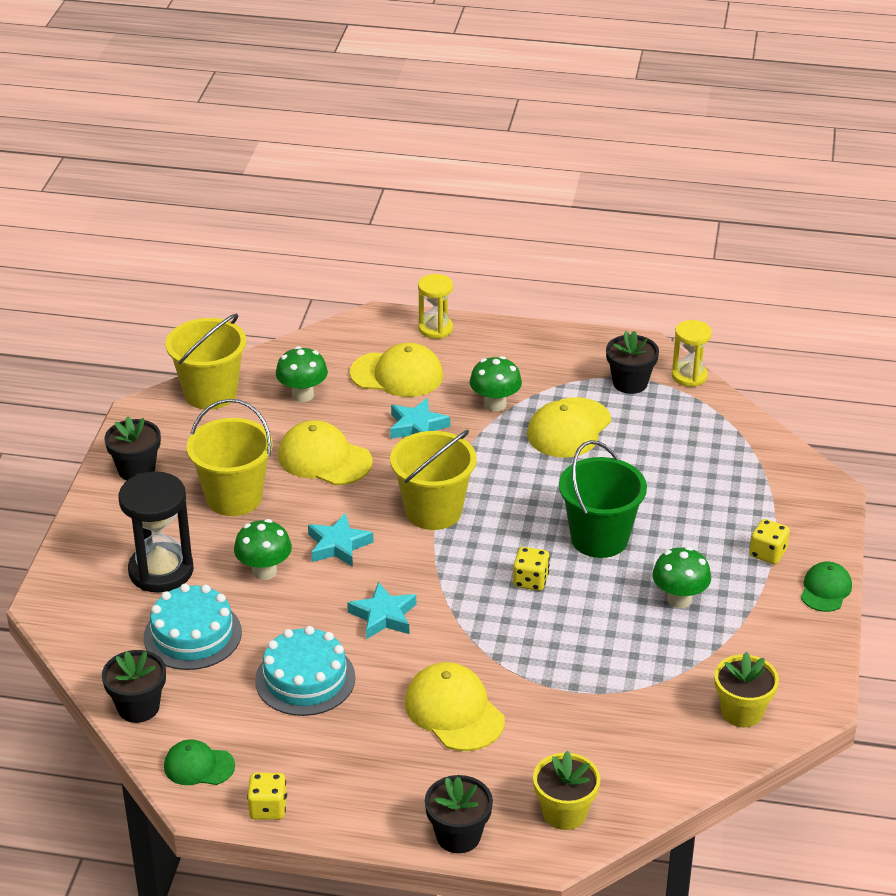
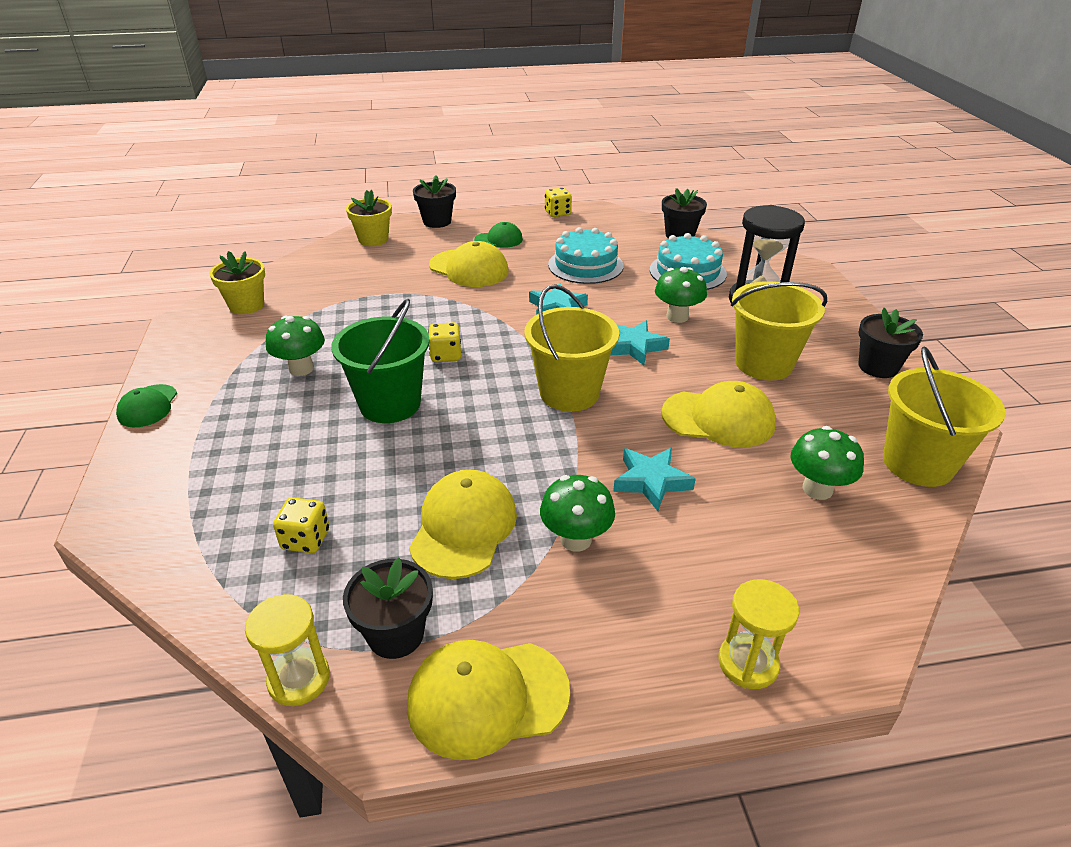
camera: 160 degrees right, 0 degrees up
green cap [164,739,235,785] -> green cap moved to [474,222,523,248]
yellow cap [350,343,443,397] -> yellow cap moved to [407,640,570,760]
yellow dice [749,519,790,564] -> yellow dice moved to [273,497,329,553]

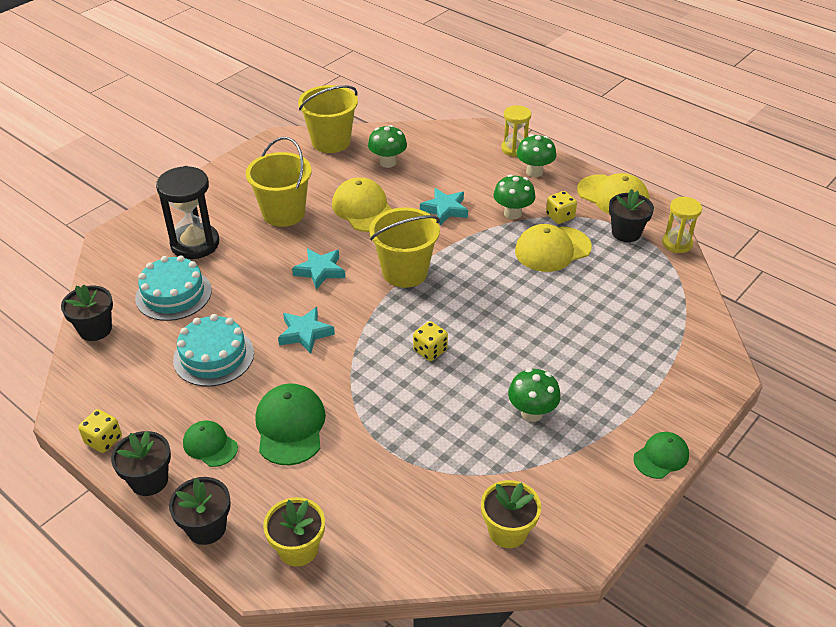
camera: 130 degrees left, 5 degrees up
yellow dice [273,497,329,553] -> yellow dice moved to [546,191,577,224]
green bucket [331,299,430,423] -> none
yellow cap [429,241,509,287] -> green cap [255,384,326,465]
green mushroom [655,267,707,323] -> green mushroom moved to [517,134,556,177]
black flower pot [858,308,923,378] -> black flower pot moved to [111,431,171,496]

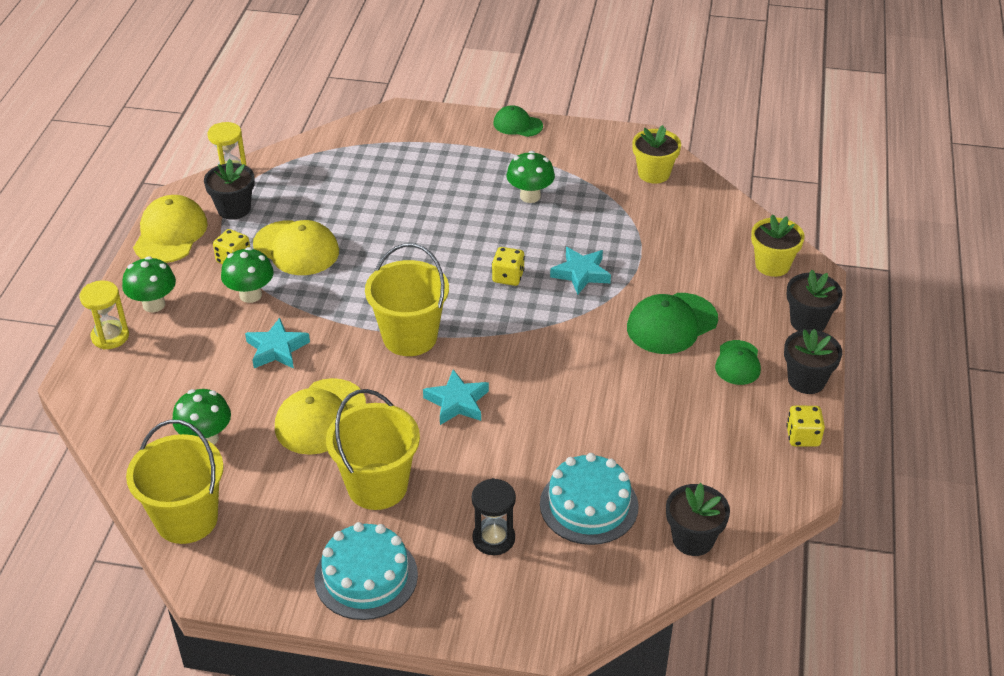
camera: 120 degrees left, 0 degrees up
black hourglass [156,166,219,259] -> black hourglass [472,478,516,555], size x0.62
turquoise cake [173,314,254,386] -> turquoise cake moved to [314,522,418,620]
turquoise star [278,307,335,354] -> turquoise star moved to [550,247,611,295]

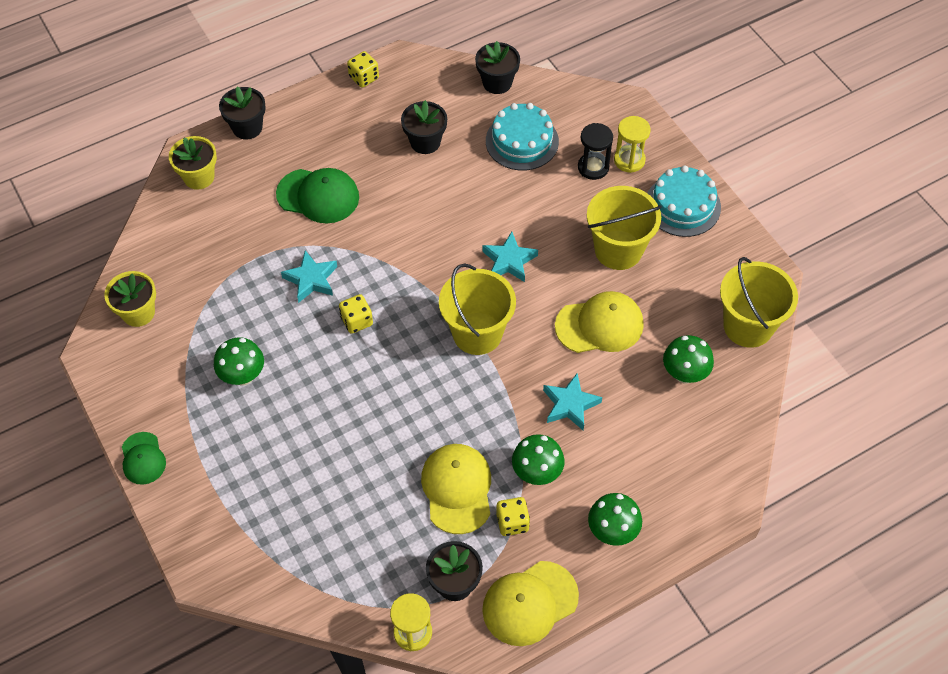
camera: 130 degrees left, 15 degrees up
yellow hourglass [80,280,129,349] -> yellow hourglass moved to [614,116,651,173]
green cap [715,340,761,385] -> none
black flower pot [784,329,842,394] -> black flower pot moved to [401,100,447,154]

